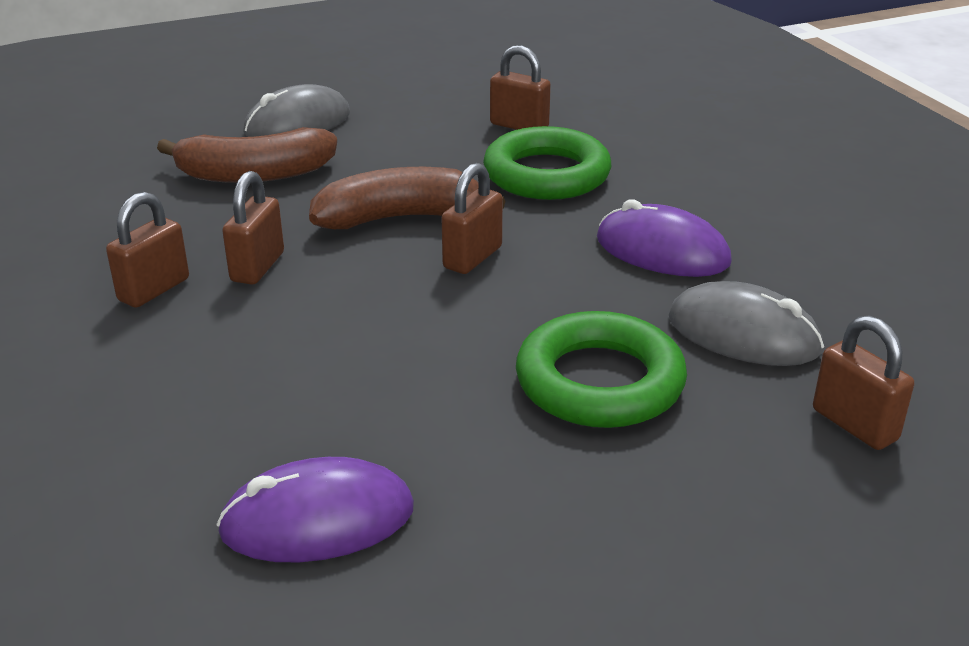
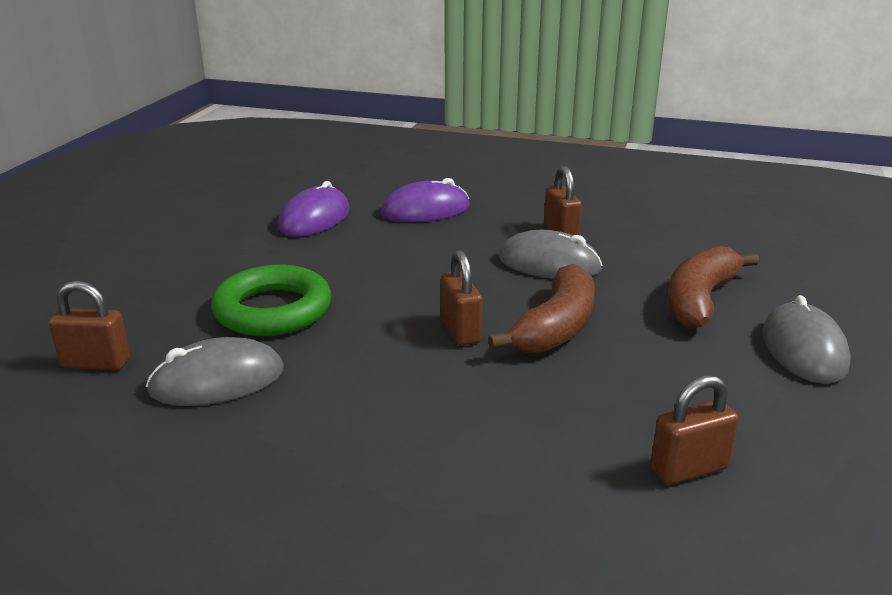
camera: 130 degrees right, 5 degrees down
brown padlock [222,171,284,285] -> grey mouse [499,230,602,279]
green ring [483,126,611,200] -> none
purple mouse [597,199,732,277] -> purple mouse moved to [381,178,470,222]

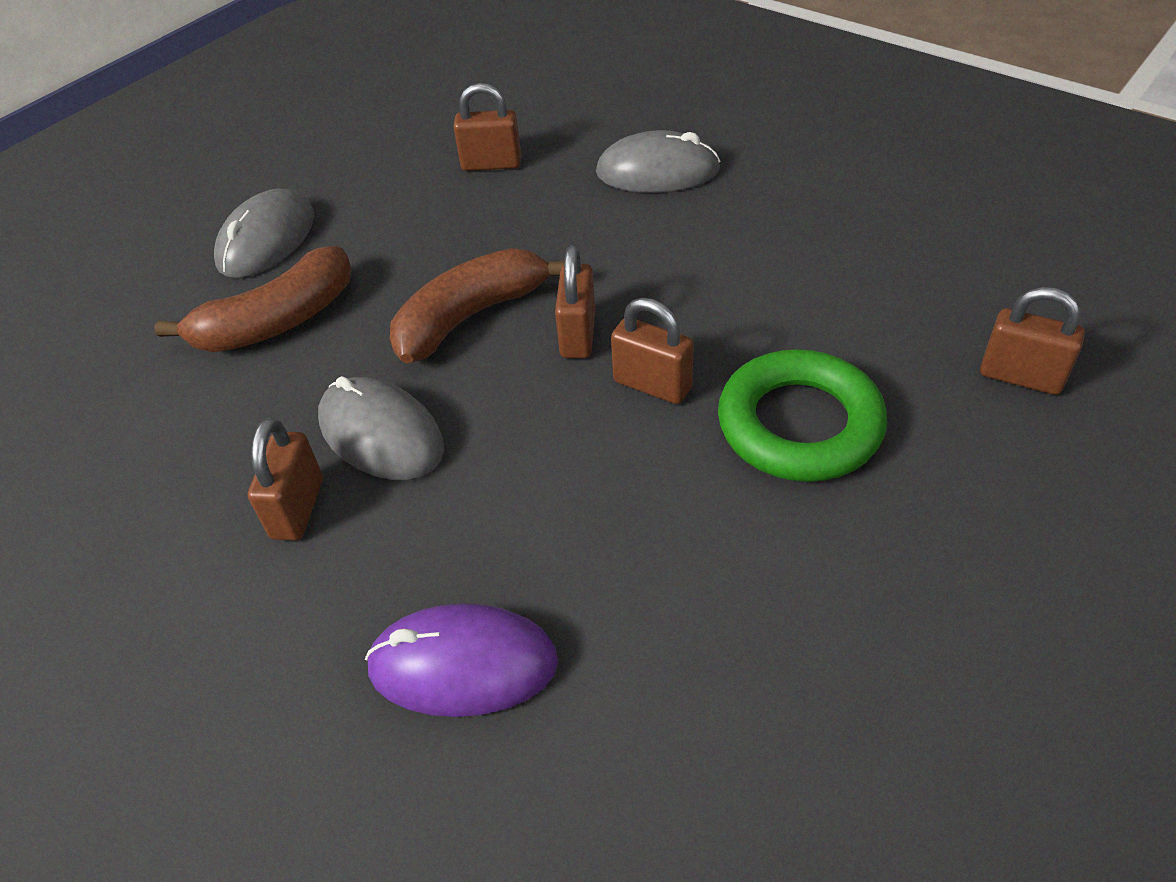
camera: 155 degrees left, 20 degrees up
grey mouse [146,337,284,406] -> grey mouse moved to [596,130,721,193]
purple mouse [278,181,350,237] -> none
none -> brown padlock [611,298,694,404]

